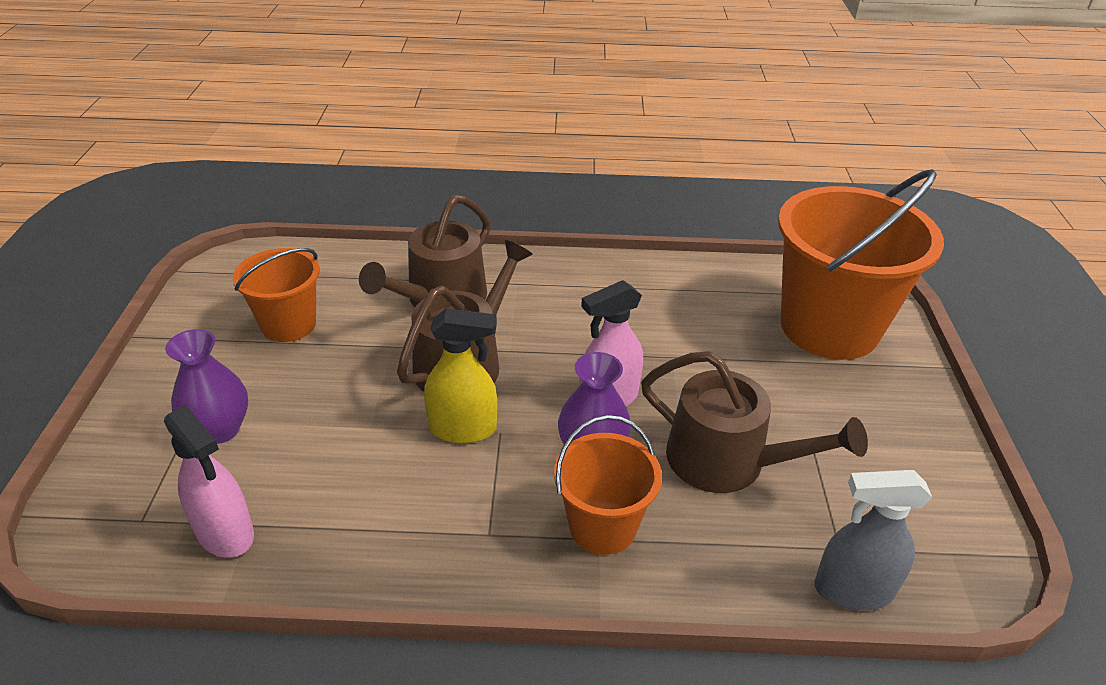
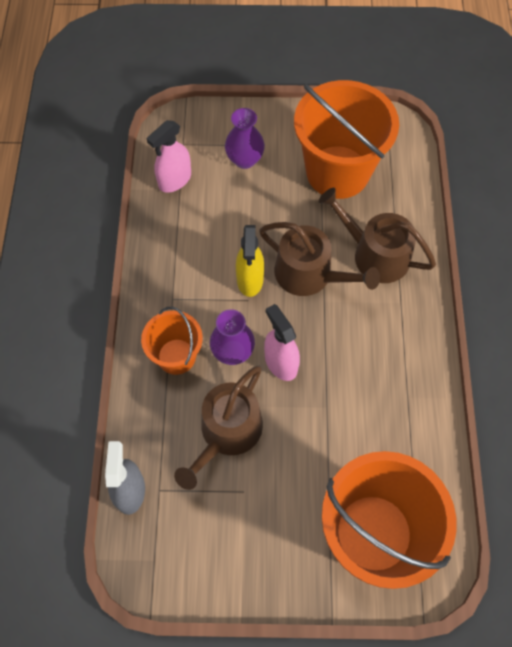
camera: 90 degrees right, 25 degrees up
orange bucket [233,248,320,342] -> orange bucket [294,80,399,199], size x1.85

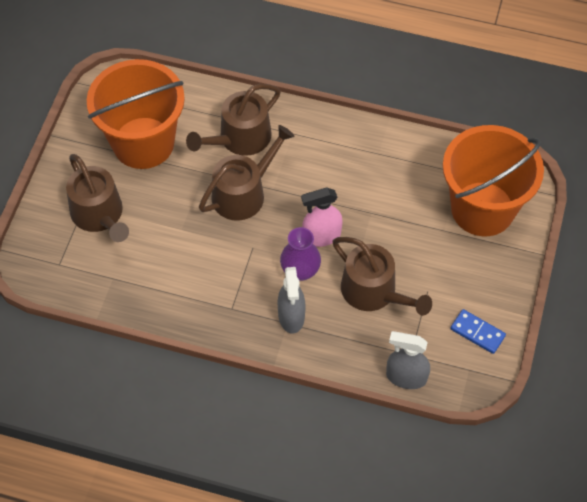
camera: 75 degrees left, 5 degrees down
orange bucket [141,307,203,375] -> grey spray bottle [278,267,305,334]
pink spray bottle [147,120,191,193] -> none
purple vase [225,108,265,169] -> brown watering can [66,154,129,242]
yellow spray bottle [236,225,264,297] -> none
none -> blue domino [450,309,506,354]

